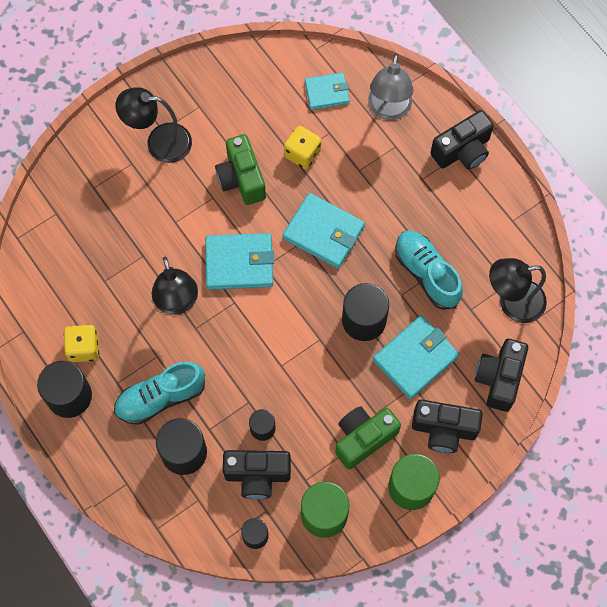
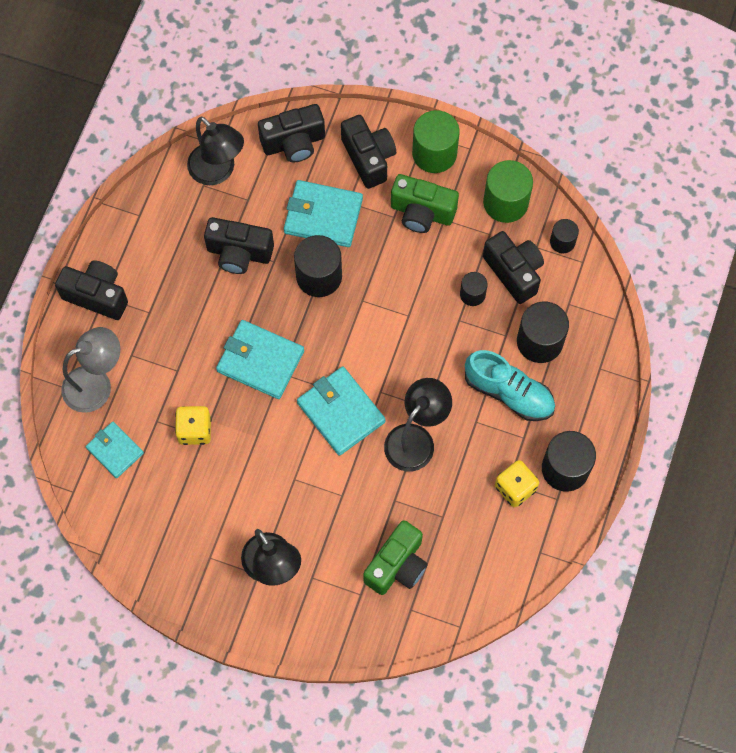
camera: 125 degrees left, 0 degrees up
green camera [215,134,266,205] -> green camera moved to [363,520,428,595]
turquoise wallet [282,193,365,268] -> turquoise wallet turned 60 degrees counterclockwise [216,320,304,399]
turquoise shoe [395,231,463,310] -> black camera [204,217,274,274]

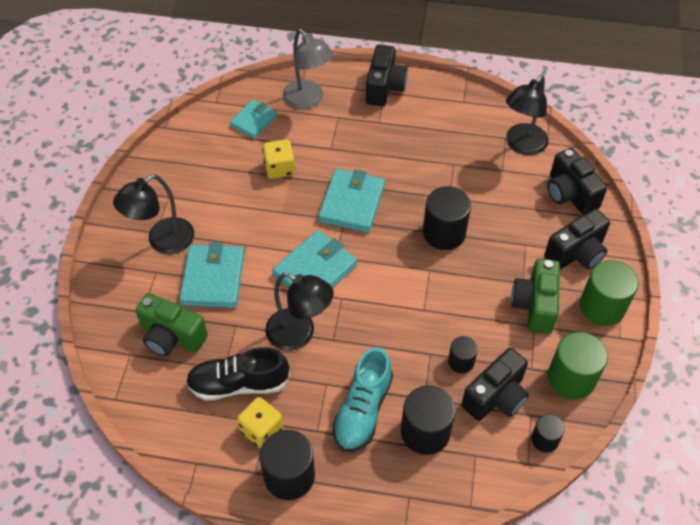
camera: 80 degrees right, 15 degrees down
black camera [204,217,274,274] -> none
turquoise wallet [284,180,363,247] -> turquoise wallet moved to [179,242,244,308]
none -> black shoe [186,347,290,400]

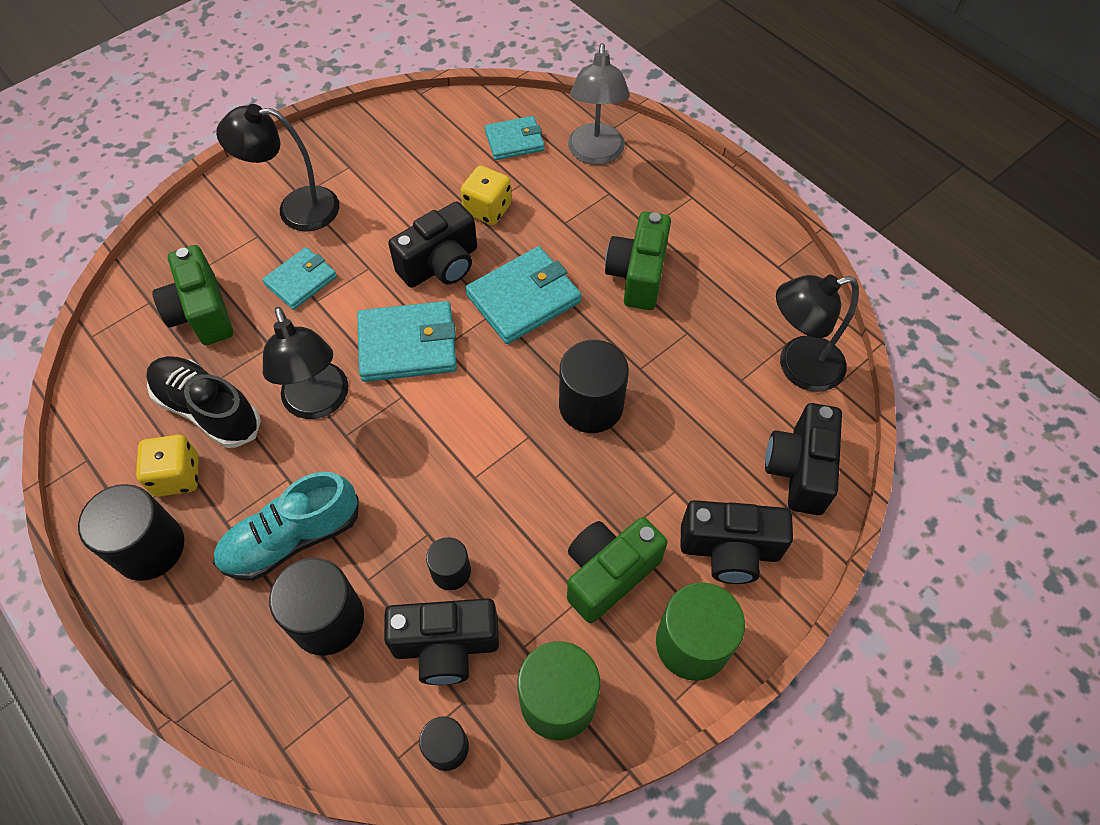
camera: 40 degrees right, 5 degrees up
turquoise wallet [179,242,244,308] -> turquoise wallet [262,247,337,310], size x0.63
black camera [366,44,408,106] -> black camera moved to [388,201,477,288]
none -> green camera [605,211,671,310]

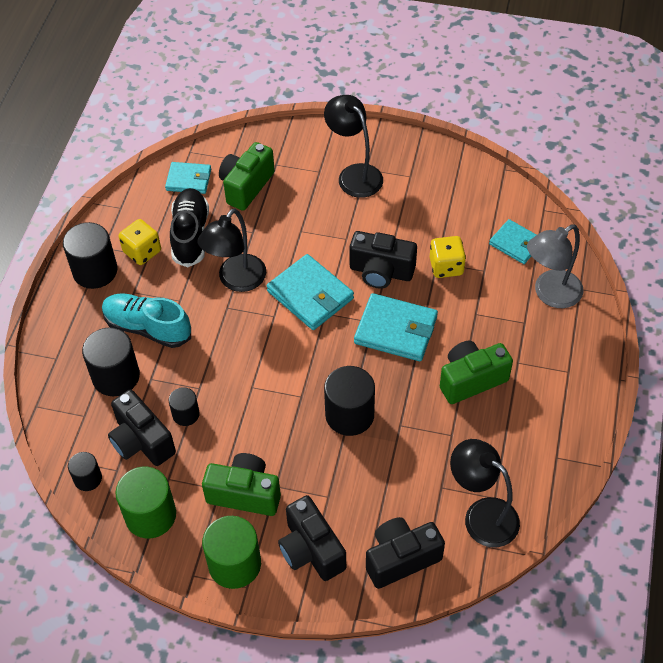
camera: 55 degrees right, 5 degrees down
turquoise wallet [262,247,337,310] -> turquoise wallet moved to [165,162,211,194]

